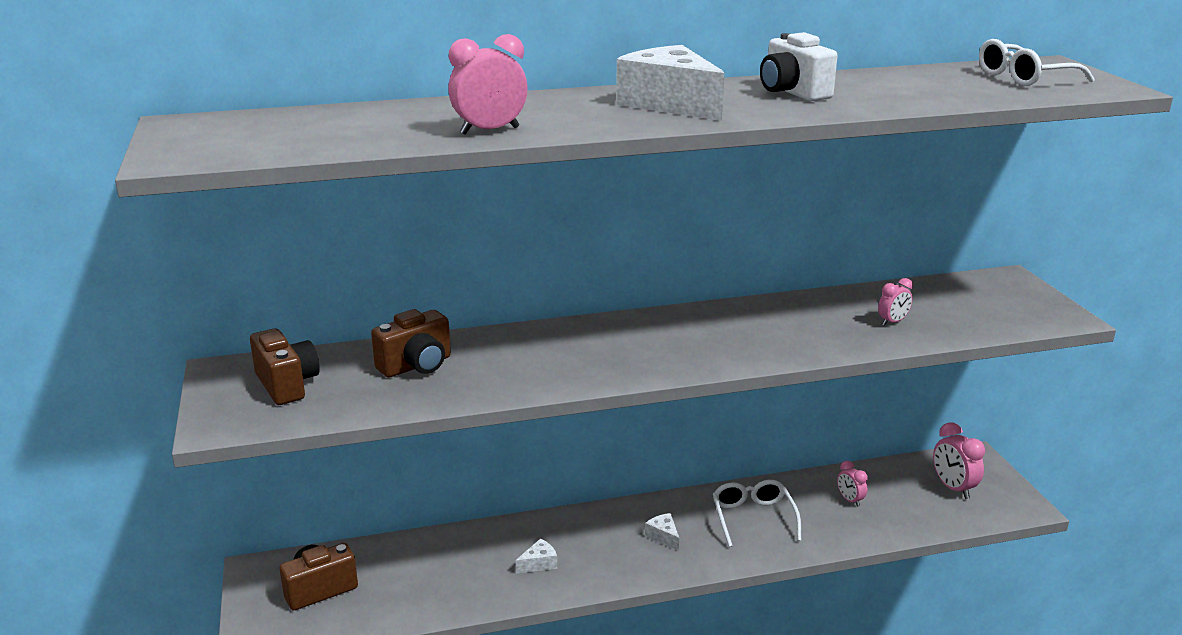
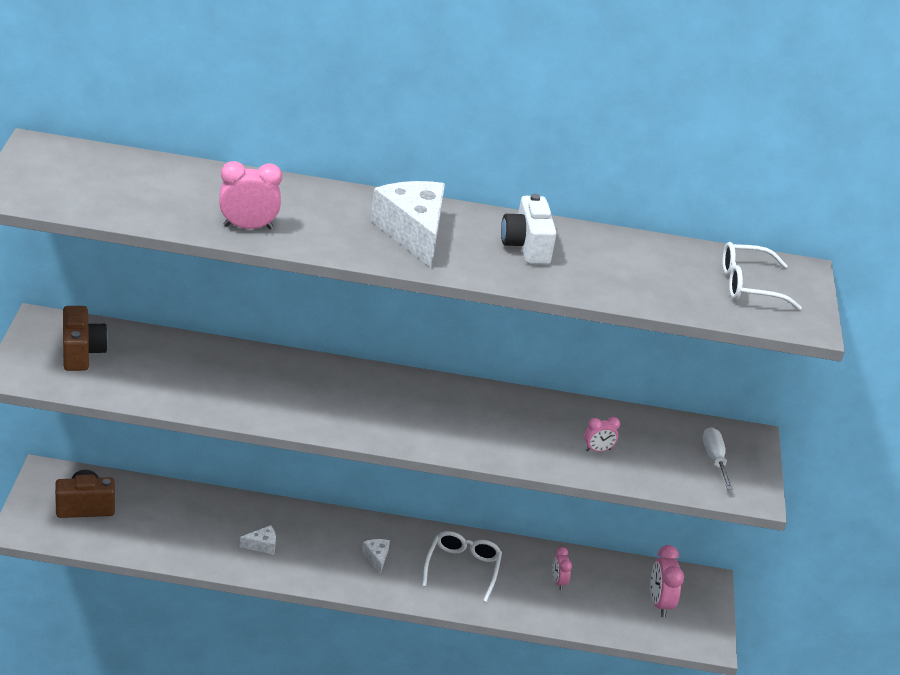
camera: 15 degrees right, 10 degrees up
brown camera [371,309,451,378] -> none
none -> white screwdriver [703,427,733,490]

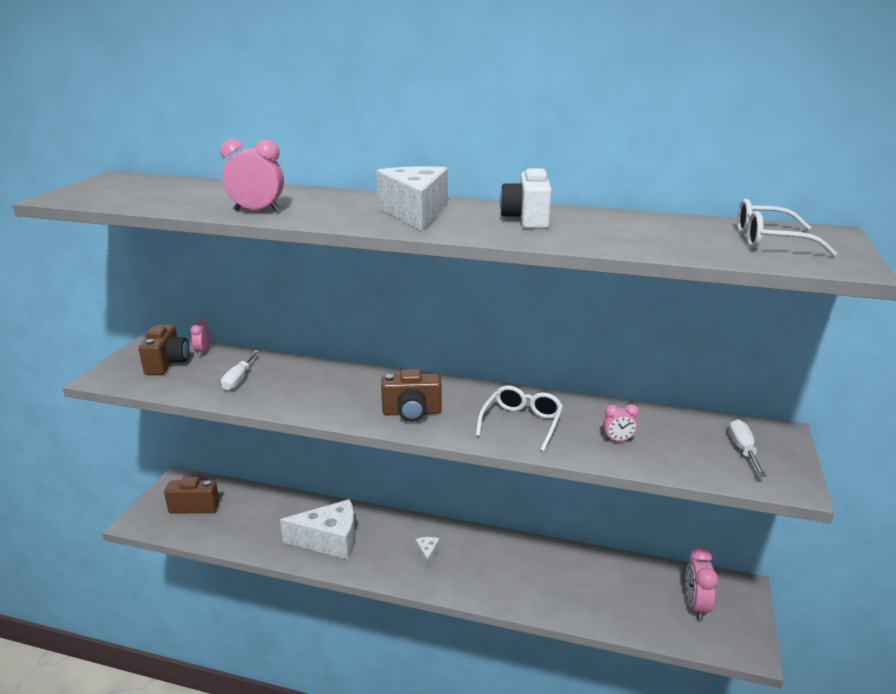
camera: 15 degrees right, 10 degrees down
white cheese [240,525,276,555] -> white cheese [280,499,355,560], size x2.34
white glasses [422,531,502,602] -> white glasses moved to [476,385,563,452]
pink clock [552,547,572,590] -> pink clock moved to [190,318,210,356]
none -> white screwdriver [221,350,259,391]
none -> brown camera [381,369,442,422]

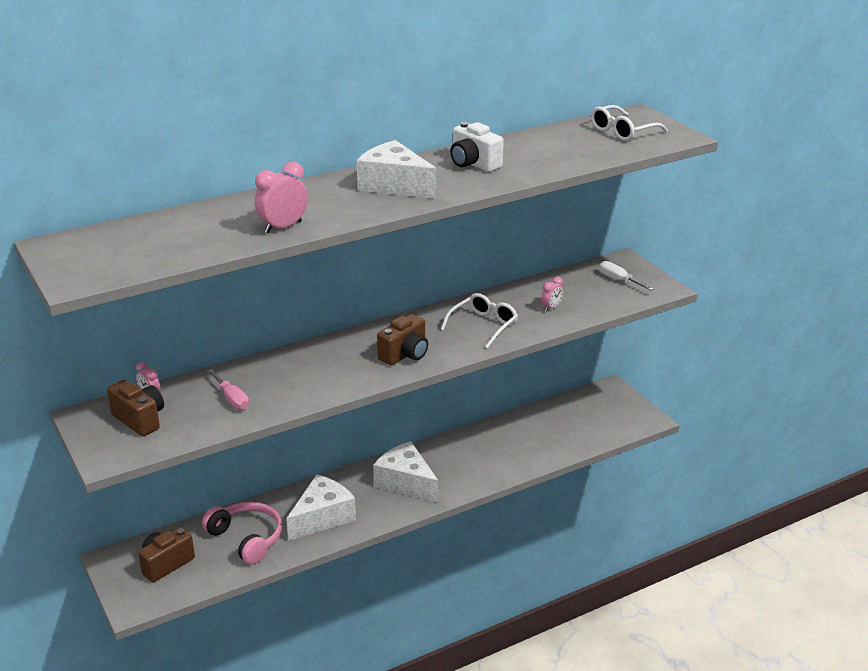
camera: 45 degrees left, 5 degrees up
white screwdriver [221,350,259,391] -> pink screwdriver [207,369,249,410]
white cheese [415,537,440,569] -> white cheese [373,441,438,502], size x2.34
white glasses [476,385,563,452] -> white glasses turned 60 degrees clockwise [441,293,518,349]
pink clock [685,547,719,621] -> none
none -> pink headphones [202,502,282,565]

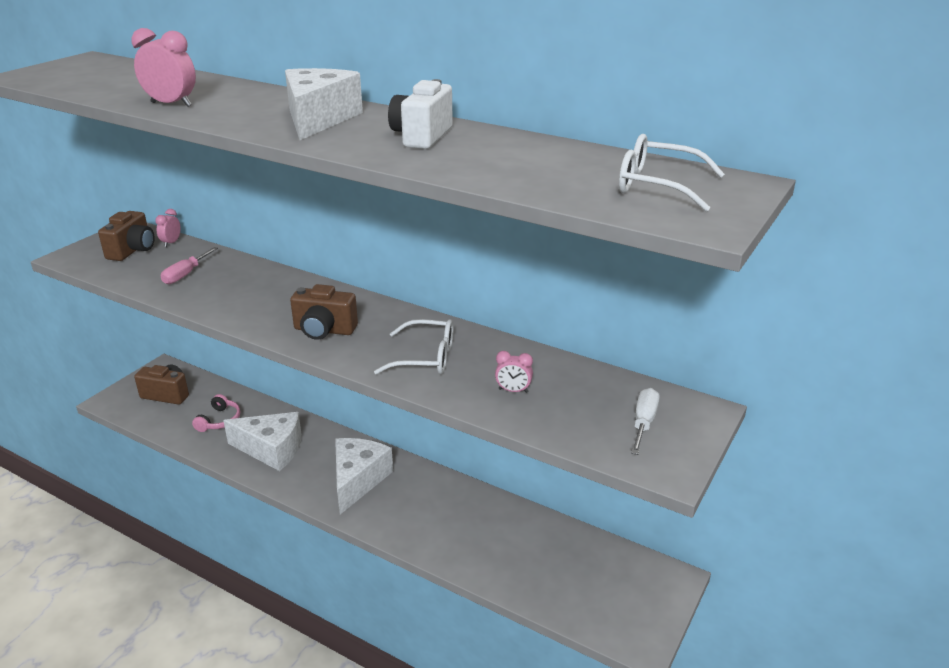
camera: 60 degrees right, 0 degrees up
pink headphones [202,502,282,565] -> pink headphones [192,394,240,432], size x0.62

